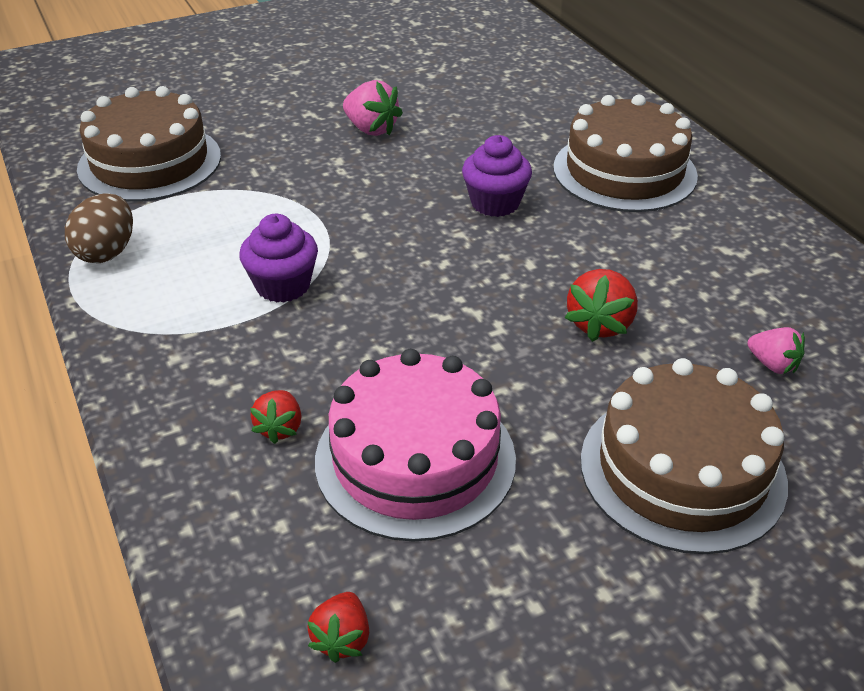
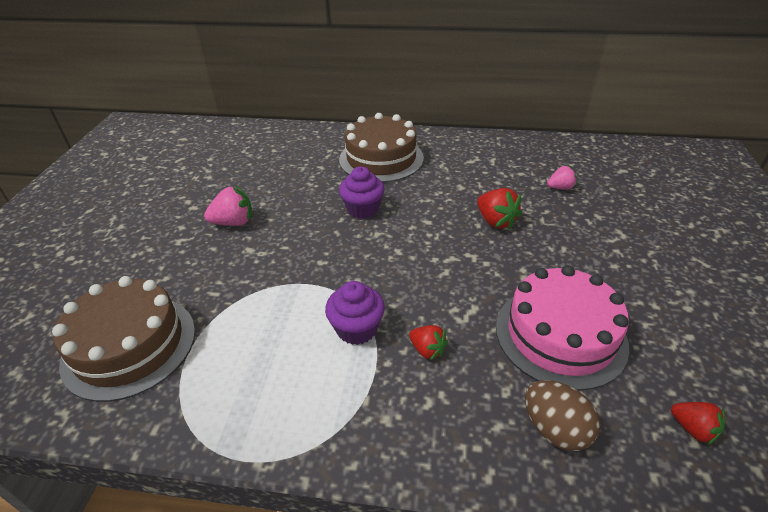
camera: 55 degrees left, 0 degrees up
brown egg [65,193,133,263] -> brown egg moved to [525,380,600,451]
red strawberry [250,390,301,444] -> red strawberry moved to [409,325,448,360]
brown cake [581,358,788,554] -> none

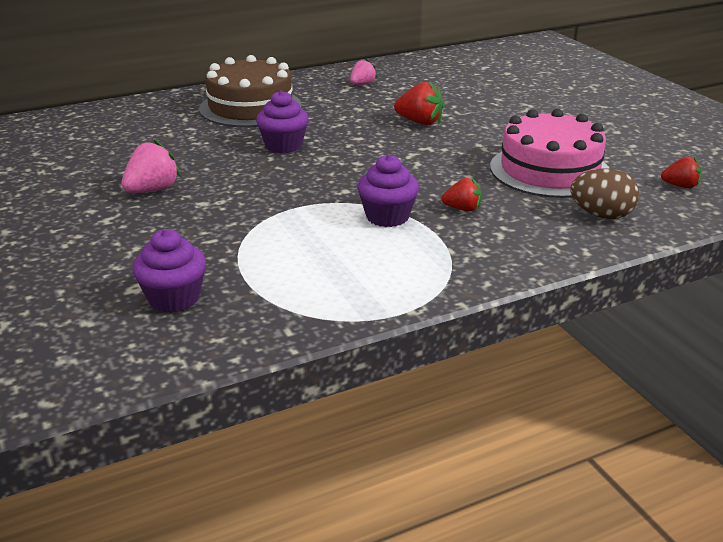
camera: 35 degrees left, 10 degrees down
brown cake [52,276,195,402] -> purple cupcake [132,229,206,313]
pink strawberry [547,165,577,190] -> pink strawberry moved to [350,59,377,85]

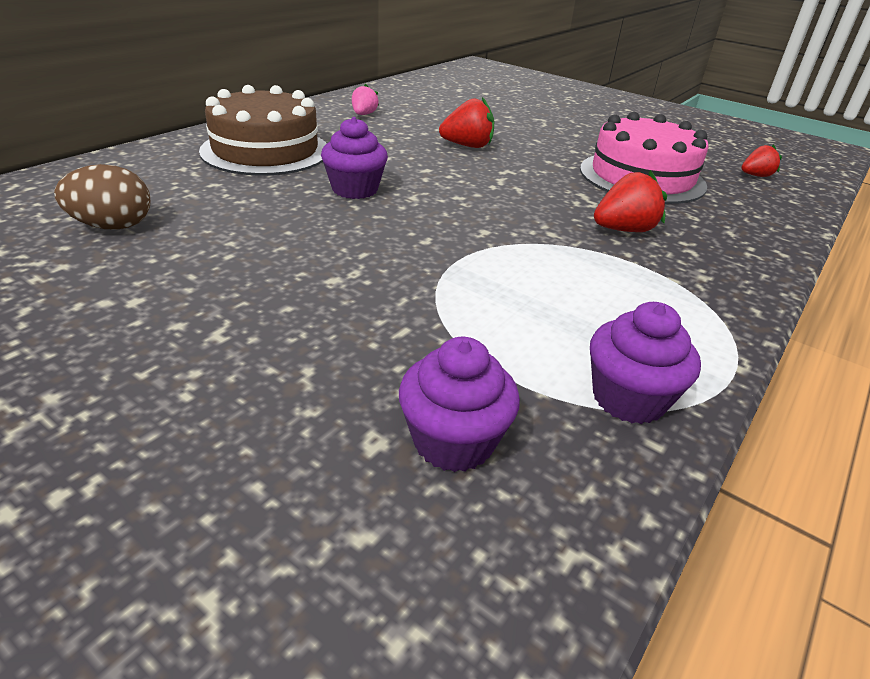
camera: 30 degrees left, 5 degrees up
pink strawberry [121,140,181,193] -> none
purple cupcake [357,154,419,227] -> purple cupcake moved to [590,302,701,424]
red strawberry [442,178,481,211] -> red strawberry [594,170,667,232], size x1.55
brown egg [571,168,639,219] -> brown egg moved to [54,164,150,230]

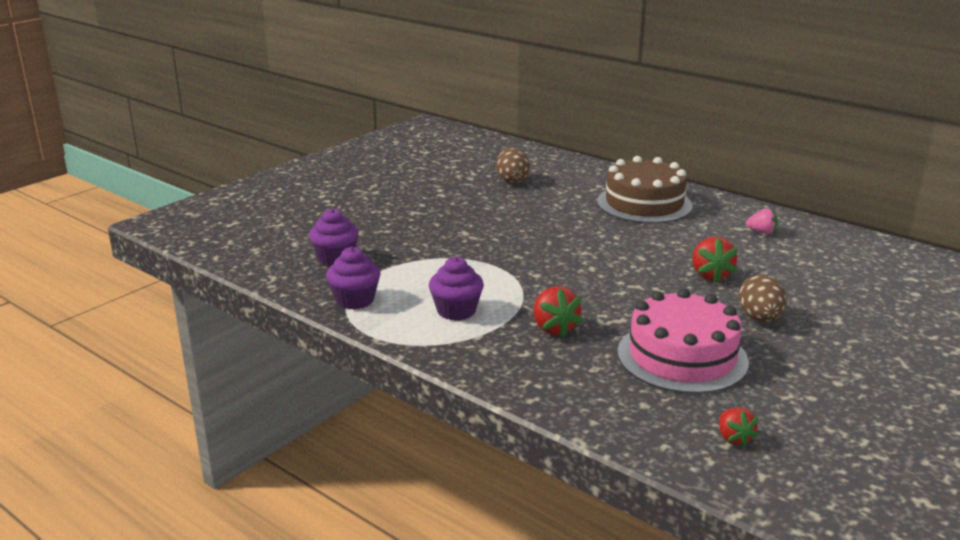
camera: 95 degrees right, 10 degrees down
purple cupcake [321,117,388,199] -> purple cupcake moved to [429,257,484,321]
none -> brown egg [738,274,787,322]

